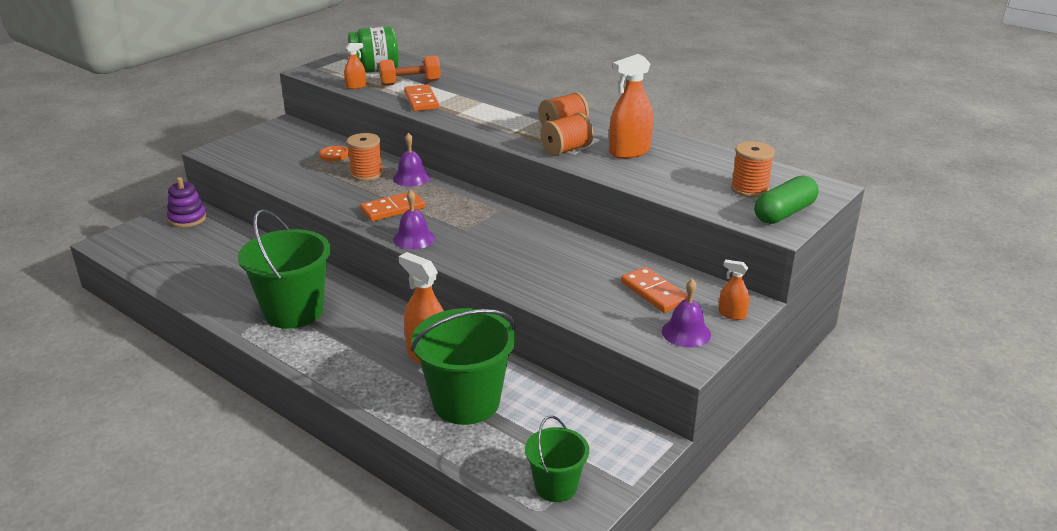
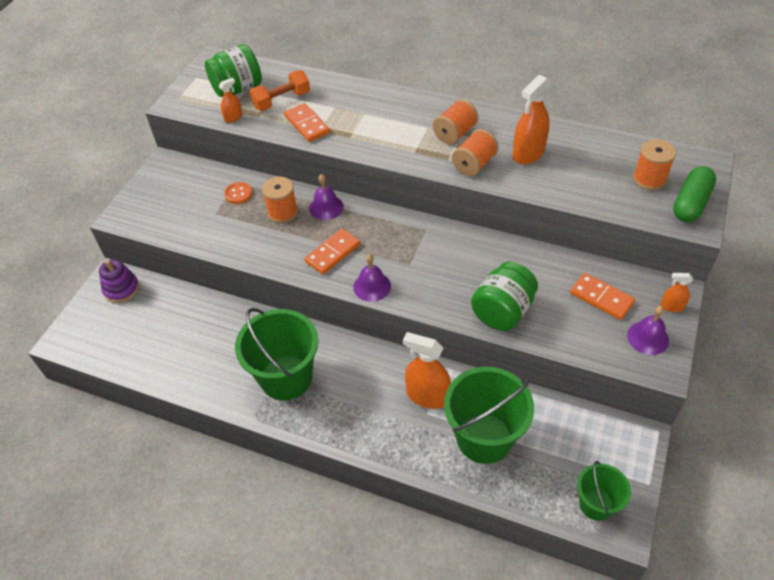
camera: 15 degrees left, 20 degrees up
none -> green jar [471,262,538,331]

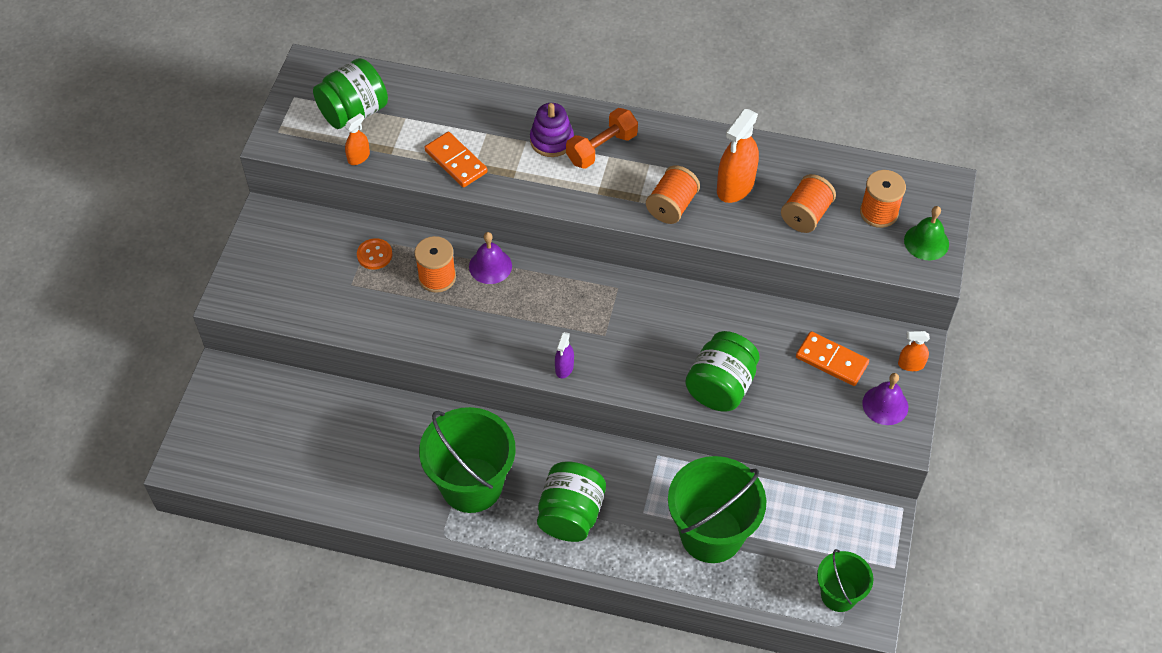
camera: 10 degrees left, 5 degrees up
purple stacking toy [99,259,139,303] -> purple stacking toy moved to [530,103,574,157]
orange dumbbell [250,70,310,111] -> orange dumbbell moved to [566,108,638,169]
orange domino [304,229,360,274] -> none
purple bell [353,254,391,302] -> purple spray bottle [555,332,574,378]
orange spray bottle [403,332,451,409] -> none
orange spool [433,99,478,144] -> orange spool moved to [781,174,836,233]
green capsule [673,166,716,222] -> green bell [904,206,949,260]
none -> green jar [537,461,606,542]

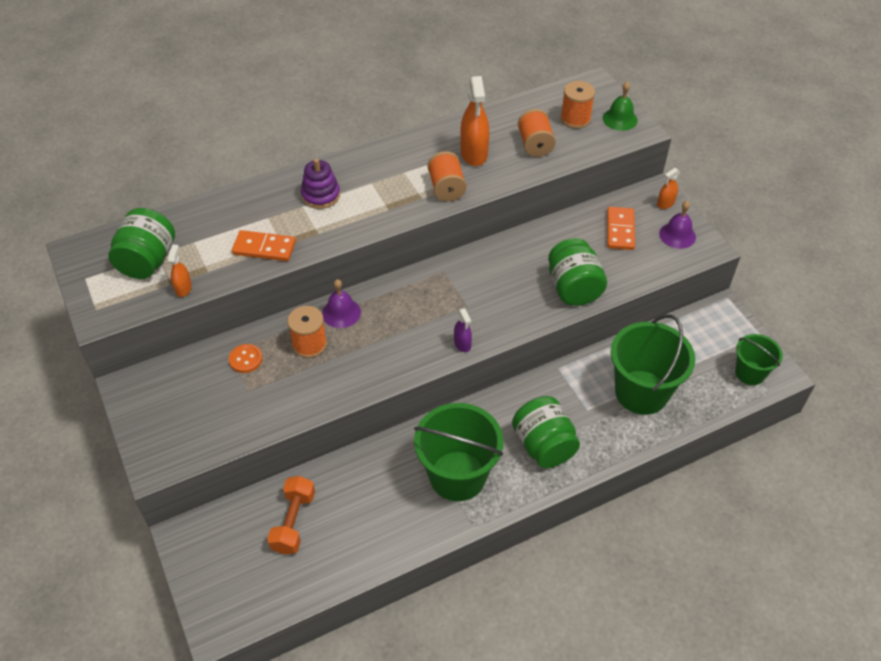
camera: 40 degrees left, 5 degrees down
orange dumbbell [566,108,638,169] -> orange dumbbell moved to [267,476,315,555]
orange domino [796,331,869,386] -> orange domino turned 75 degrees counterclockwise [607,207,635,250]

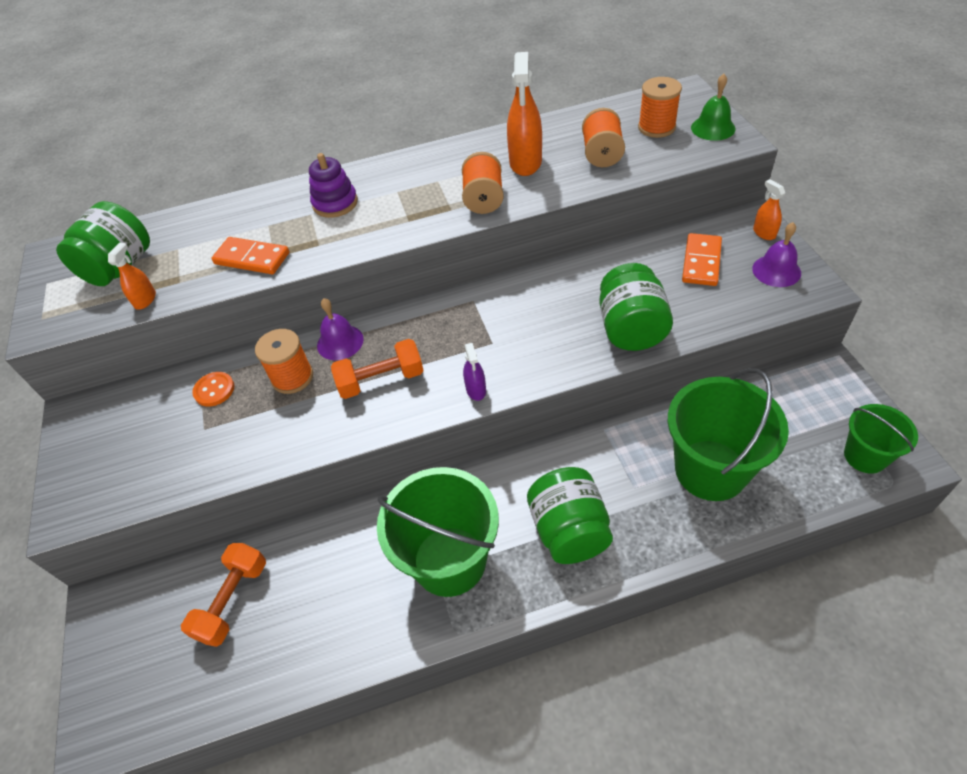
camera: 15 degrees right, 0 degrees up
orange spray bottle [657,168,680,209] -> orange spray bottle turned 90 degrees clockwise [753,179,785,240]
none -> orange dumbbell [331,339,424,399]

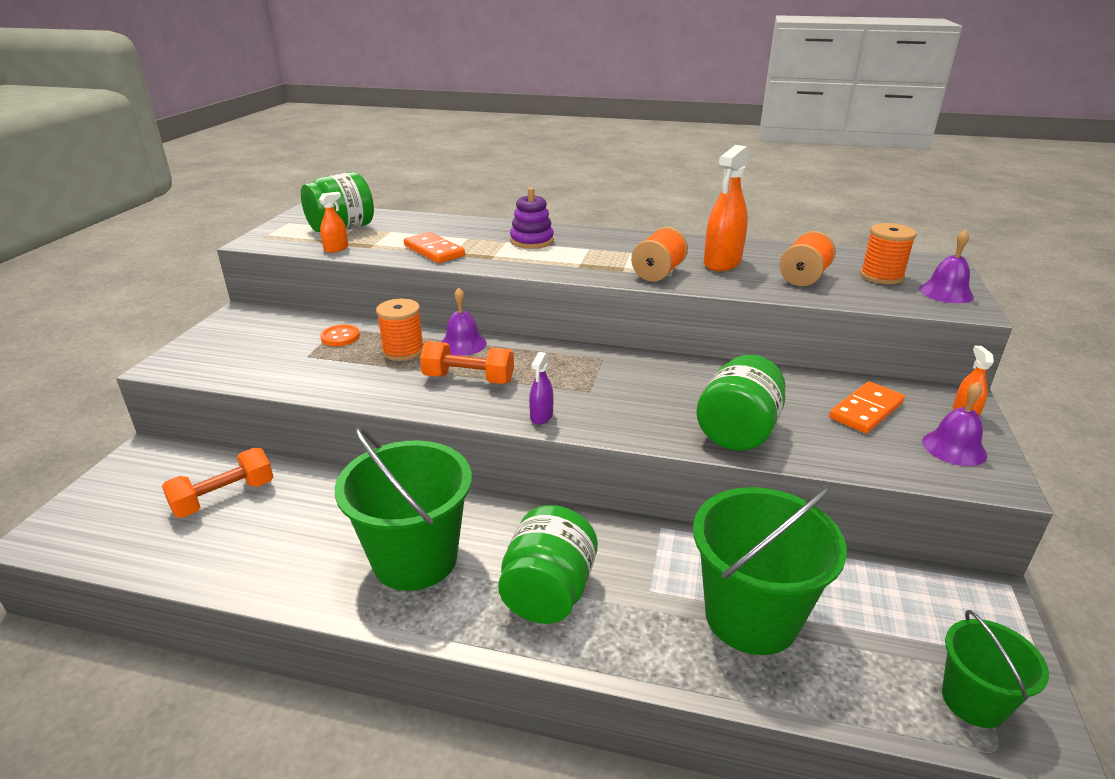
camera: 25 degrees right, 20 degrees down
green bell [691,74,736,141] -> purple bell [919,230,974,303]

